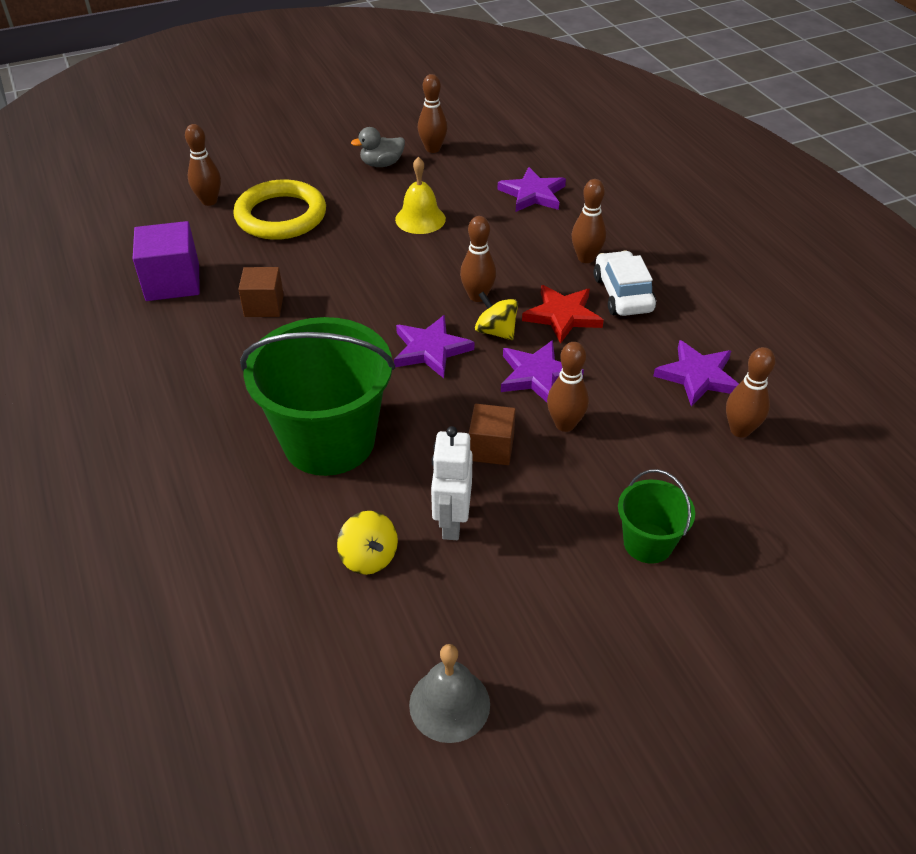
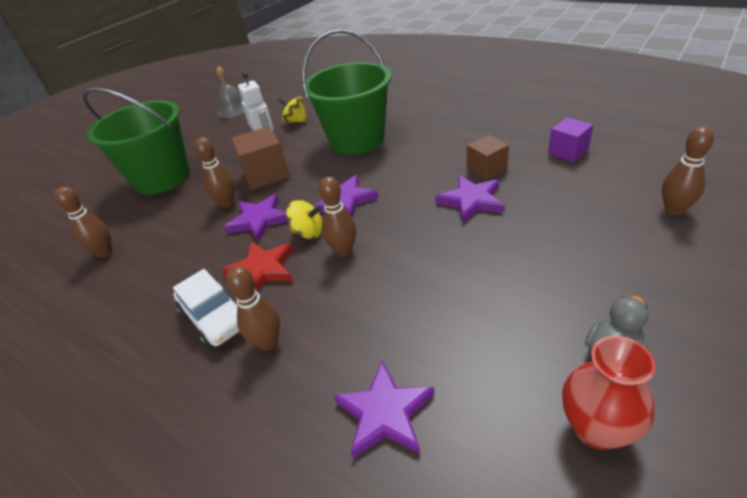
camera: 155 degrees right, 5 degrees down
purple cube [133,221,200,301] -> purple cube [548,117,593,162], size x0.66
yellow ring [233,179,326,240] -> none
yellow bell [395,157,446,234] -> none
brown bowling pin [418,74,448,153] -> red vase [562,336,656,450]
brown cube [469,404,516,465] -> brown cube [231,126,289,190], size x1.53
green bucket [618,469,695,564] -> green bucket [83,88,190,195], size x2.05
purple star [653,340,739,407] -> purple star moved to [435,175,505,223]

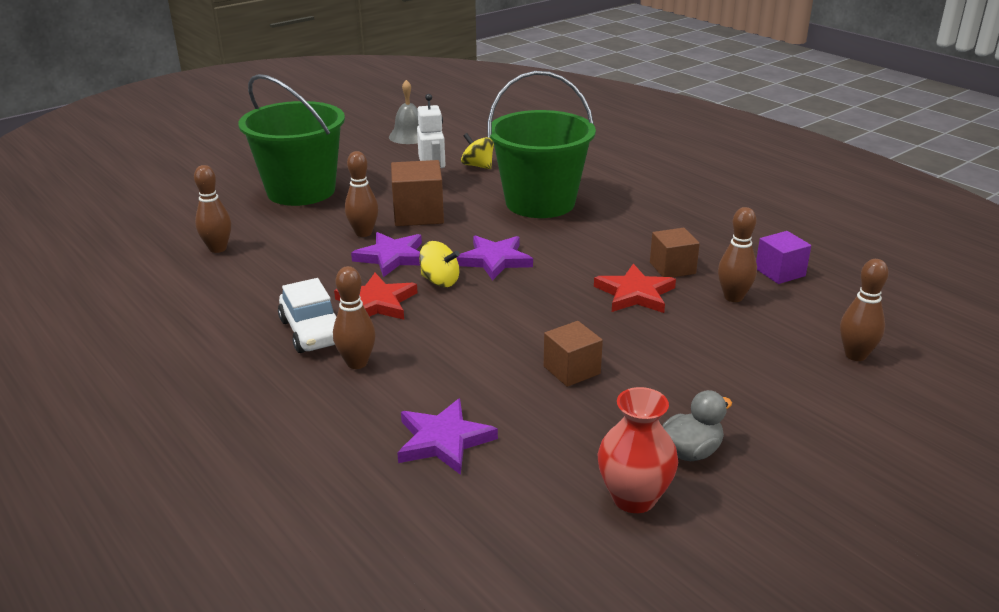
camera: 10 degrees right, 10 degrees down
brown bowling pin [319,176,356,257] -> brown bowling pin moved to [718,207,757,302]
purple star [435,175,505,223] -> red star [594,264,676,313]
none -> brown cube [544,321,603,387]

